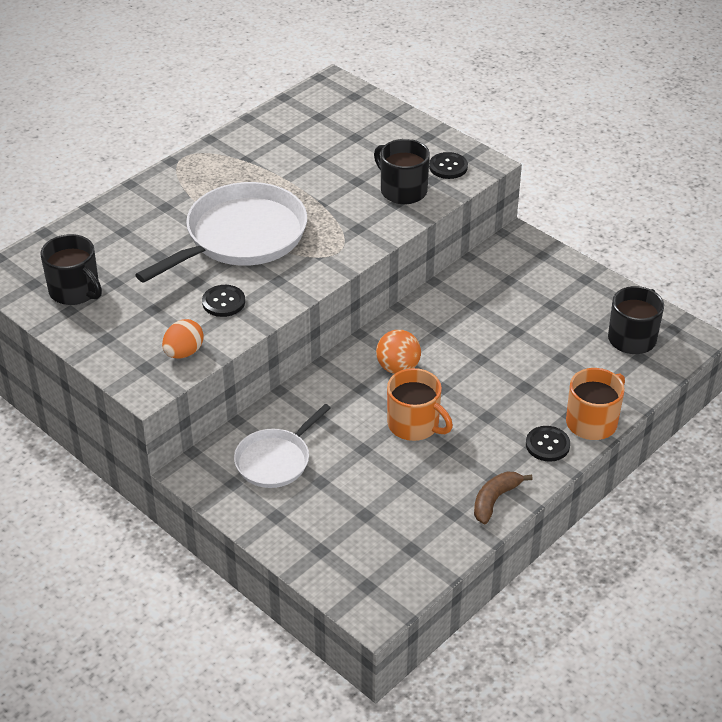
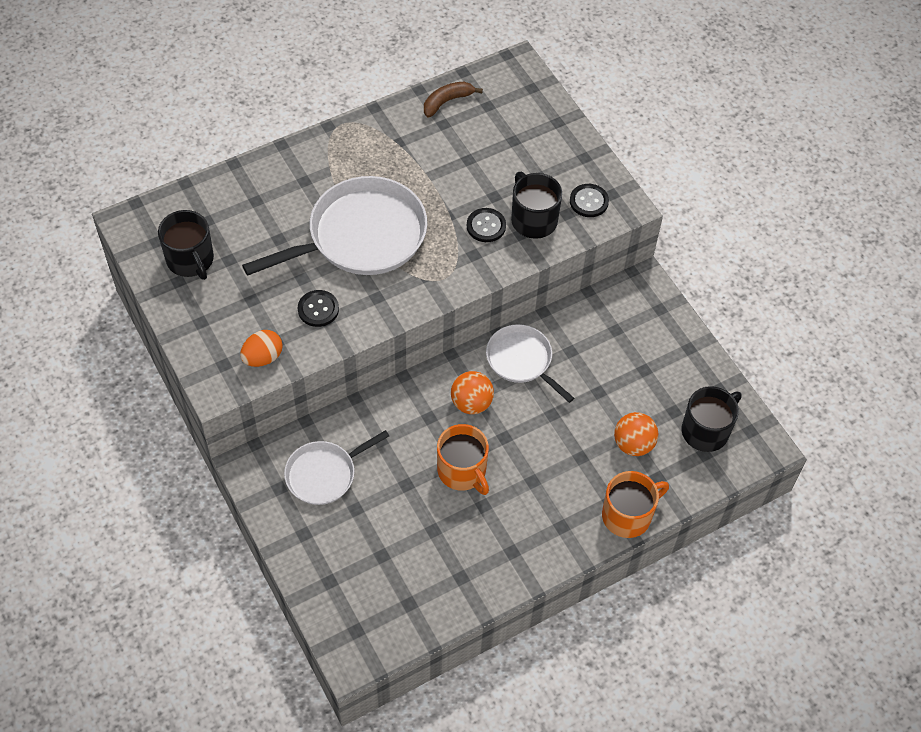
camera: 15 degrees right, 15 degrees up
brown banana [474,472,533,524] -> brown banana moved to [424,82,483,118]
black button [526,426,570,462] -> black button moved to [467,208,506,242]
none -> white pan [486,324,574,403]
none -> orange ball [614,412,658,456]

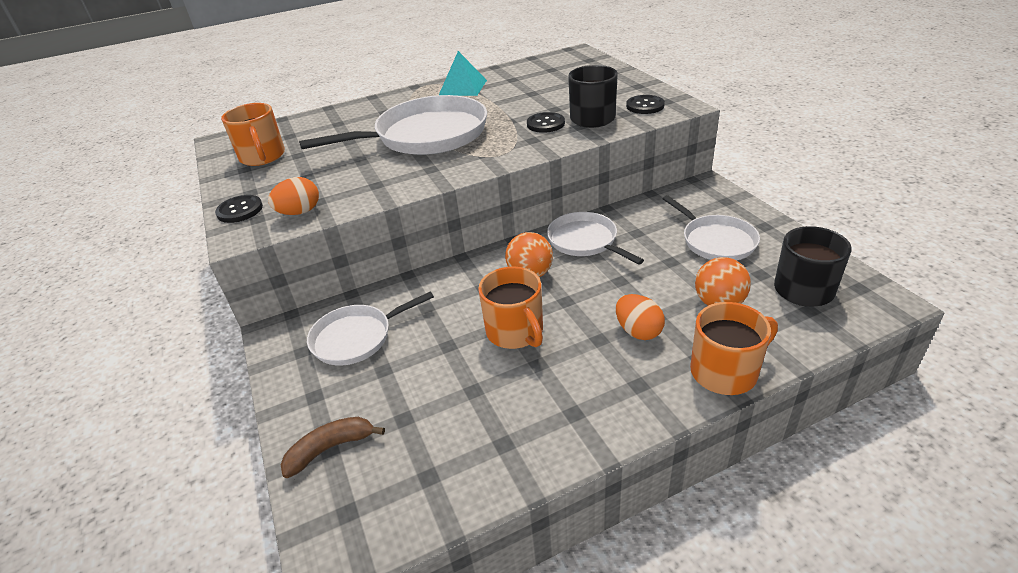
camera: 10 degrees right, 20 degrees down
black mug [158,210,214,280] -> orange mug [221,103,285,166]
black button [298,290,339,327] -> black button moved to [215,195,263,223]
brown banana [424,82,483,118] -> brown banana moved to [281,417,385,478]
none -> turquoise pyramid [439,51,487,96]
none -> orange egg [616,294,665,340]
none -> white pan [663,195,760,261]

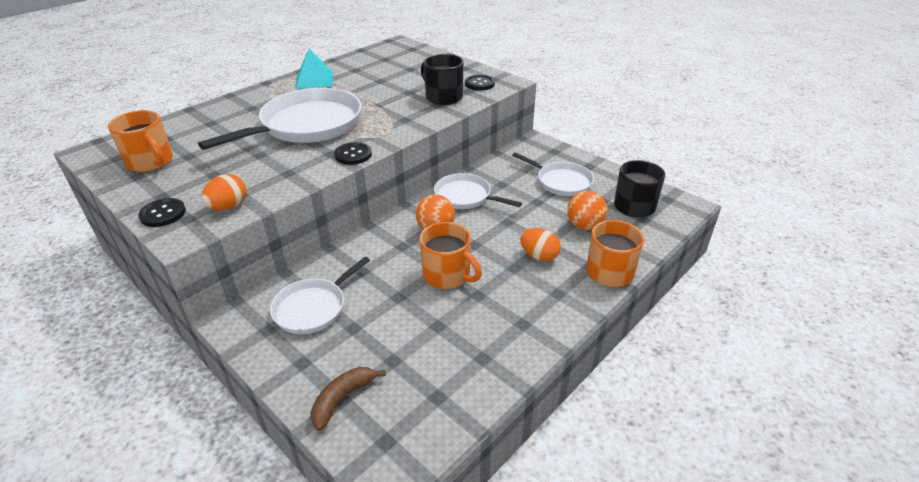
camera: 25 degrees left, 0 degrees up
black button [527,112,565,133] -> black button moved to [334,142,372,165]

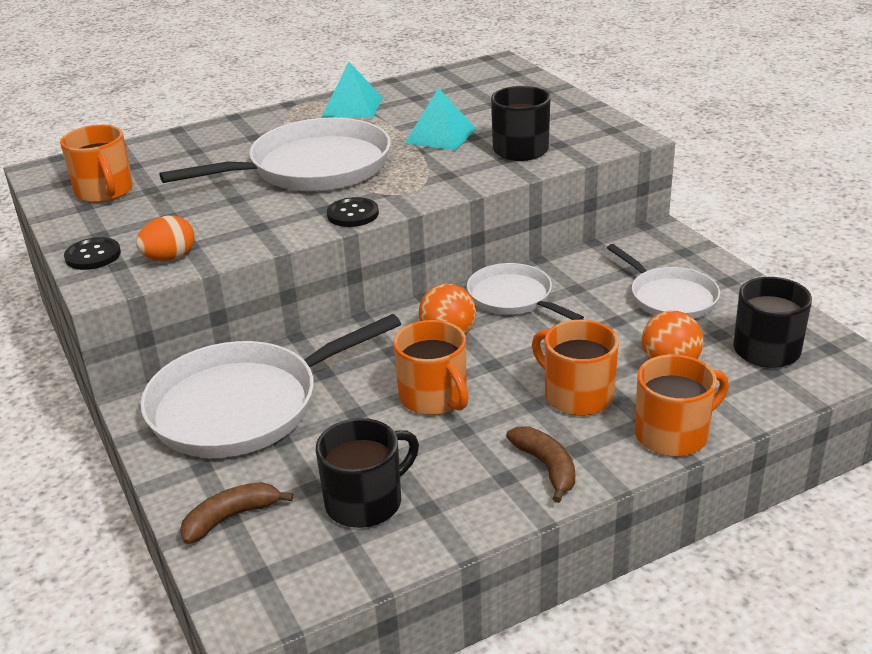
camera: 20 degrees right, 5 degrees down
white pan [270,257,370,334] -> white pan [140,314,401,458], size x1.75
black button [465,75,495,91] -> none
orange egg [520,228,561,262] -> orange mug [532,320,619,416]
none -> black mug [316,418,419,528]
none -> turquoise pyramid [405,88,476,150]
none -> brown banana [506,426,575,503]

